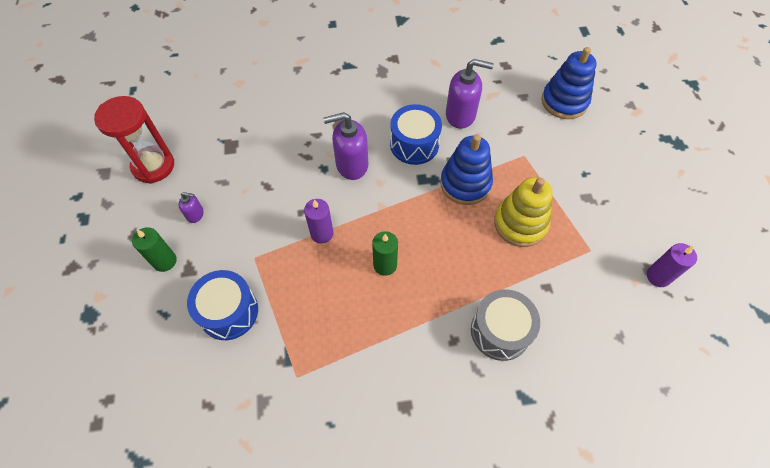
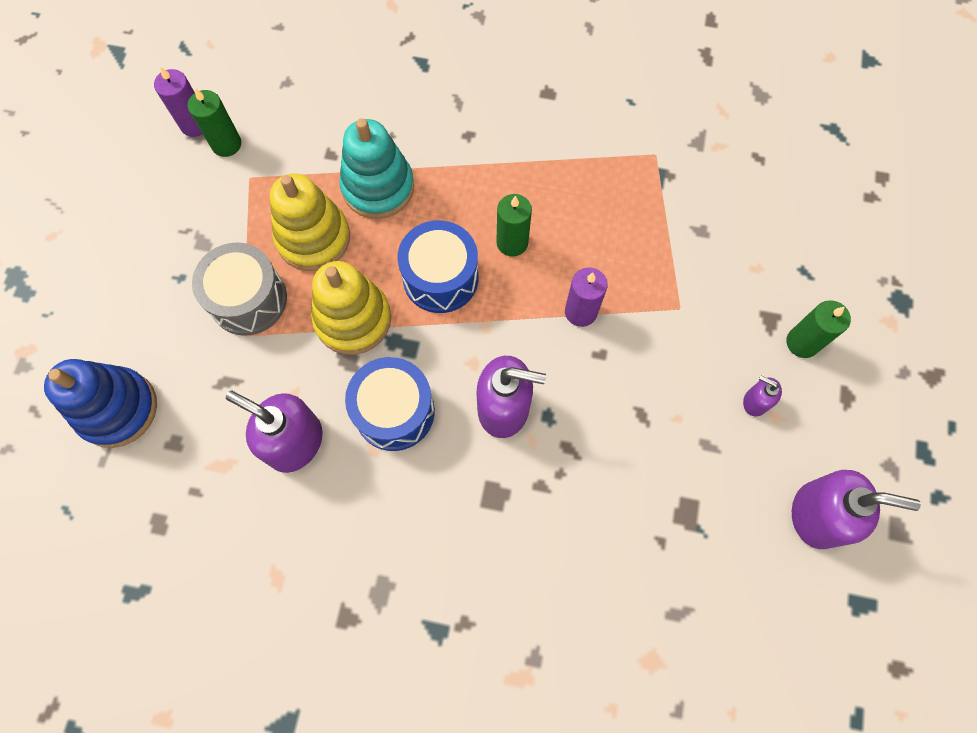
camera: 160 degrees left, 10 degrees up
red hourglass [94,96,174,184] -> purple soap dispenser [792,470,921,549]
blue drum [187,270,258,340] -> blue drum moved to [397,220,478,313]
blue stacking toy [440,134,493,205] -> yellow stacking toy [311,261,391,355]
grey drum [471,289,540,361] -> grey drum moved to [192,242,287,336]
none -> green candle [188,88,241,157]
none -> turquoise stacking toy [339,118,414,219]

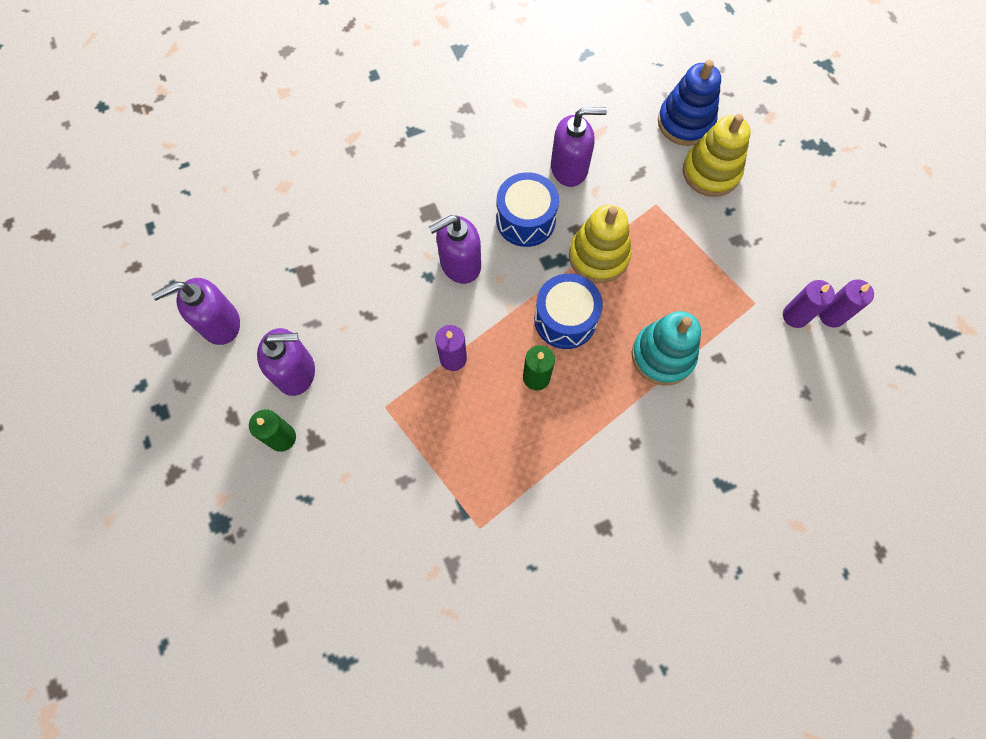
camera: 145 degrees right, 0 degrees up
green candle [188,88,241,157] -> purple candle [783,280,835,328]
grey drum [192,242,287,336] -> none
yellow stacking toy [270,173,350,271] -> yellow stacking toy moved to [683,114,751,197]
purple soap dispenser [743,376,782,417] -> purple soap dispenser [257,328,315,396], size x2.00

